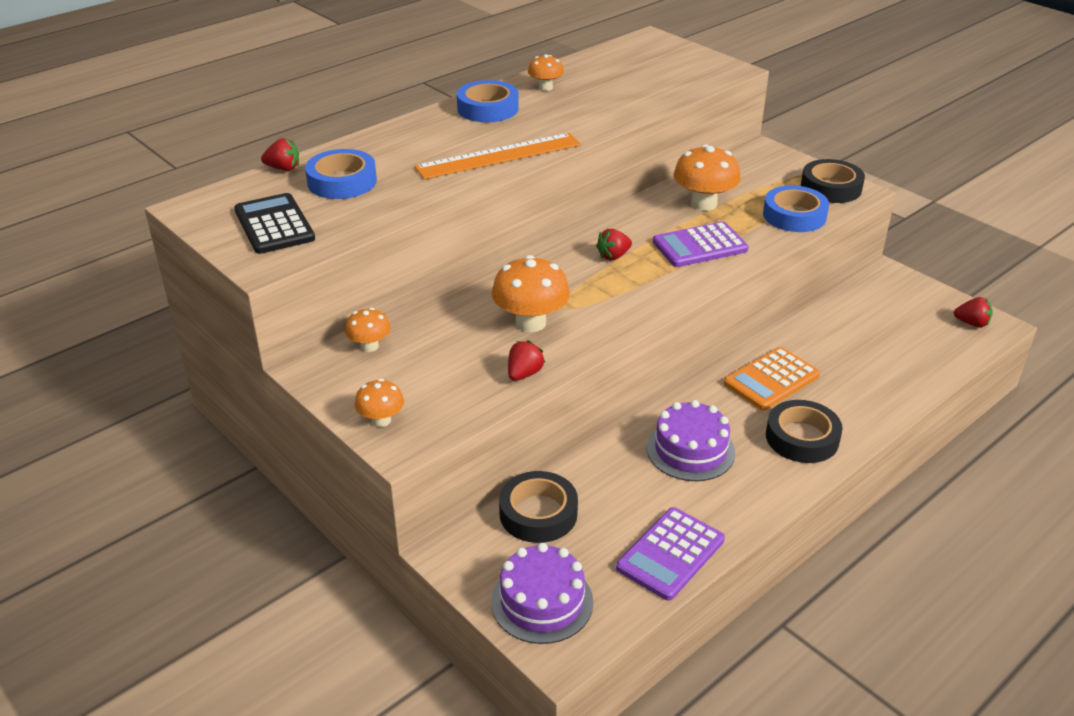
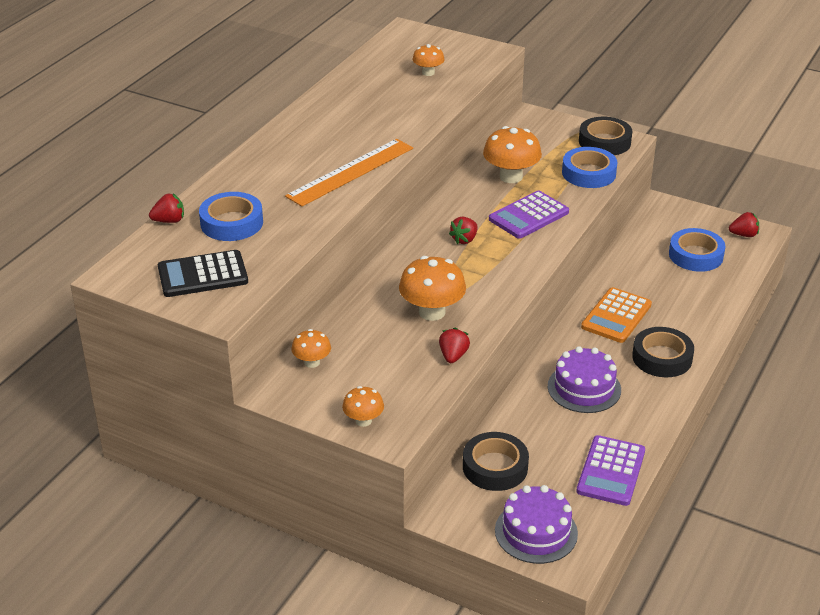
camera: 20 degrees left, 0 degrees up
black calculator [234,193,315,254] -> black calculator turned 60 degrees counterclockwise [158,250,248,297]
blue tape [457,80,519,122] -> blue tape moved to [669,228,725,272]
orange mushroom [528,54,564,91] -> orange mushroom moved to [412,44,445,76]

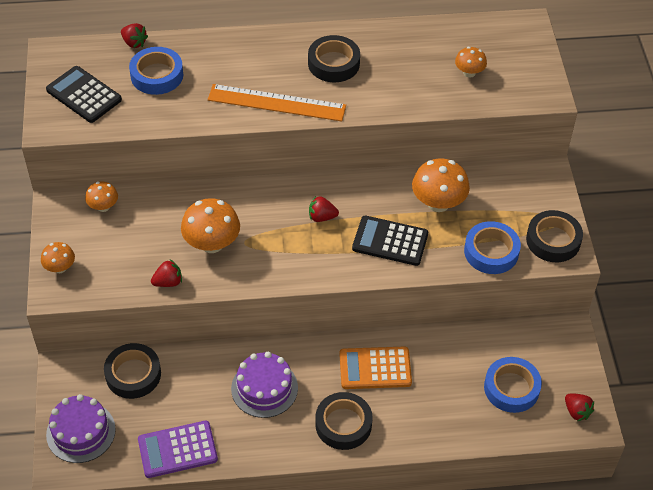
camera: 55 degrees right, 15 degrees up
purple calculator [489,191,569,239] -> black calculator [352,216,428,266]
none -> black tape [308,35,360,82]

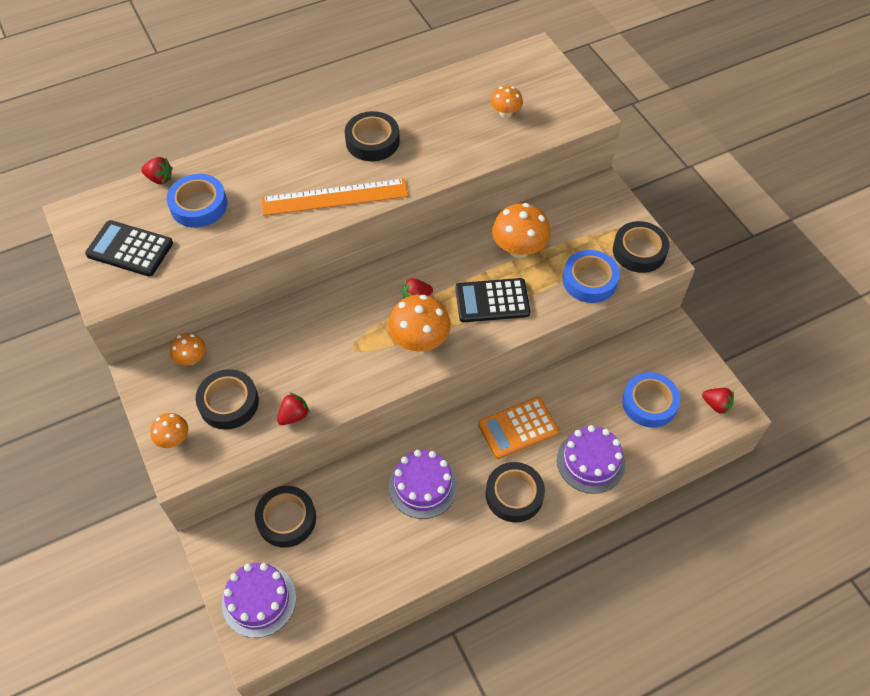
camera: 20 degrees left, 5 degrees up
purple calculator [138,421,218,478] -> none
orange mushroom [181,198,240,253] -> orange mushroom moved to [388,295,451,352]
none -> black tape [196,369,259,430]
none -> purple cake [557,425,625,494]

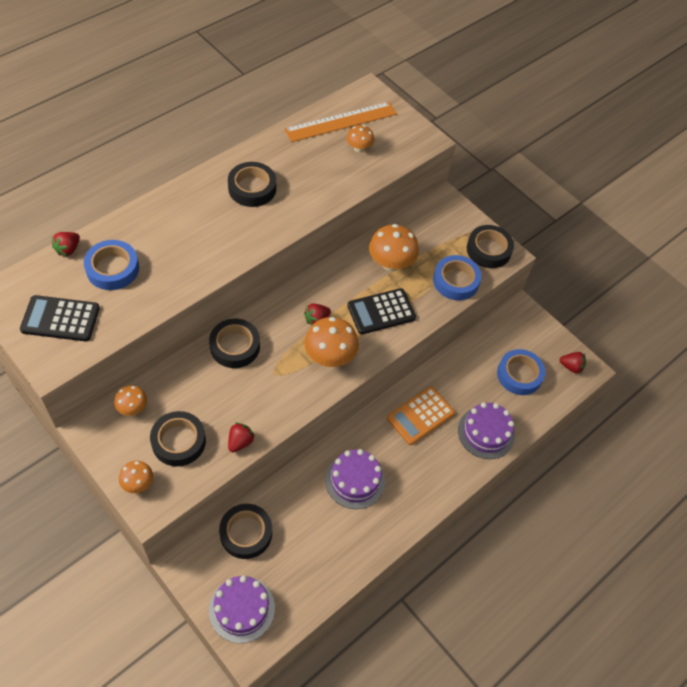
camera: 20 degrees left, 0 degrees up
red strawberry [141,157,173,184] -> red strawberry turned 120 degrees clockwise [52,232,80,256]
orange ruler [261,179,408,216] -> orange ruler moved to [284,102,397,142]
black tape [486,462,545,522] -> black tape moved to [209,319,260,368]

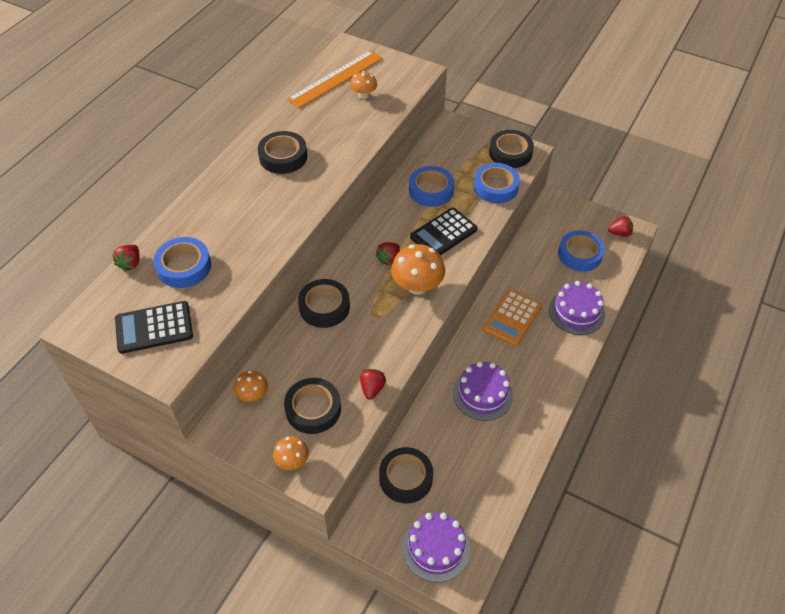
camera: 15 degrees left, 5 degrees down
orange mushroom [369,224,419,271] -> blue tape [409,166,454,207]

